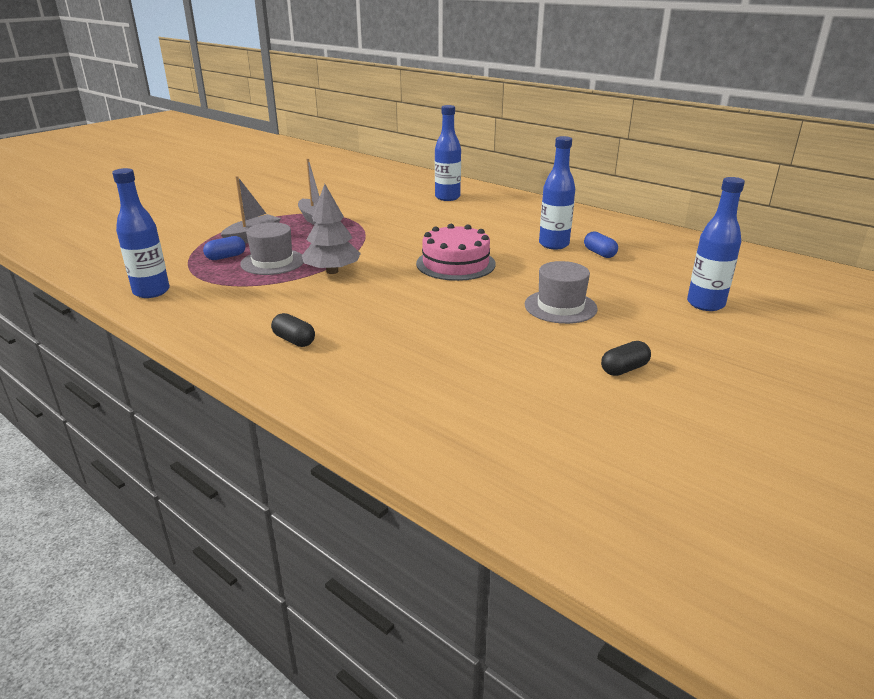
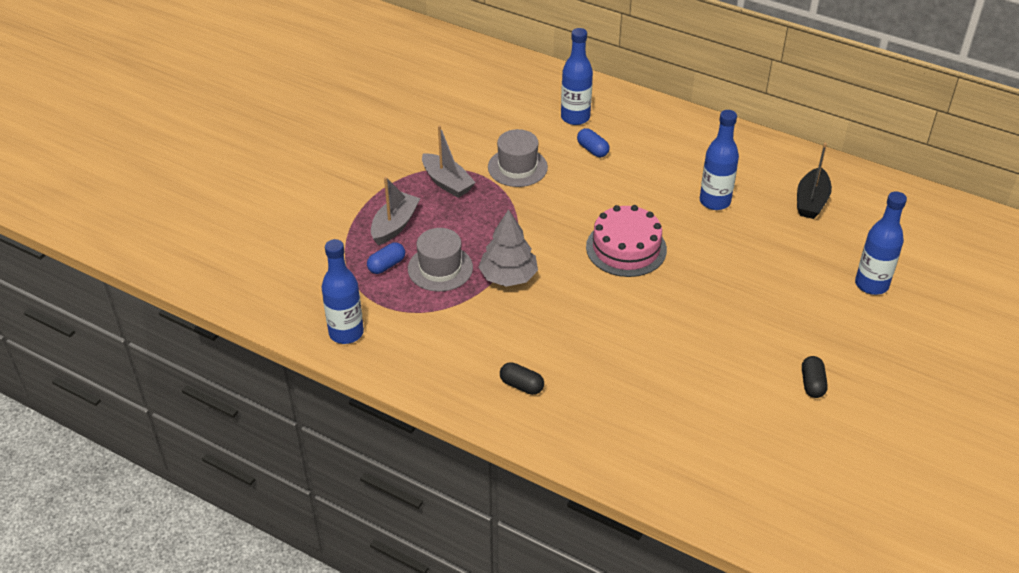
camera: 10 degrees left, 15 degrees up
grey hat [525,261,598,324] -> grey hat moved to [488,129,548,187]
blue capsule [584,231,618,258] -> blue capsule moved to [577,128,609,157]
black capsule [601,341,651,376] -> black capsule turned 45 degrees counterclockwise [802,356,828,398]
none -> black boat [797,143,832,219]

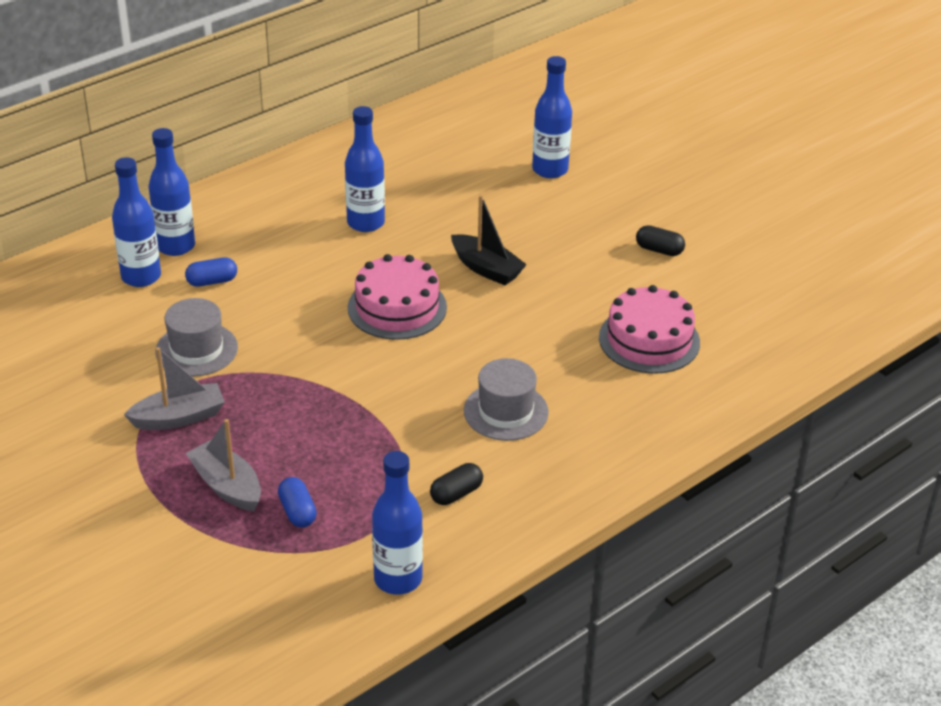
camera: 70 degrees left, 5 degrees down
grey hat [408,228,473,292] -> grey hat moved to [464,358,549,441]
grey tree [478,209,538,287] -> none
black capsule [500,362,544,395] -> black capsule moved to [430,463,483,505]
black boat [797,143,832,219] -> black boat moved to [451,195,527,285]
none -> blue bottle [148,128,195,256]
none -> pink cake [599,285,700,374]

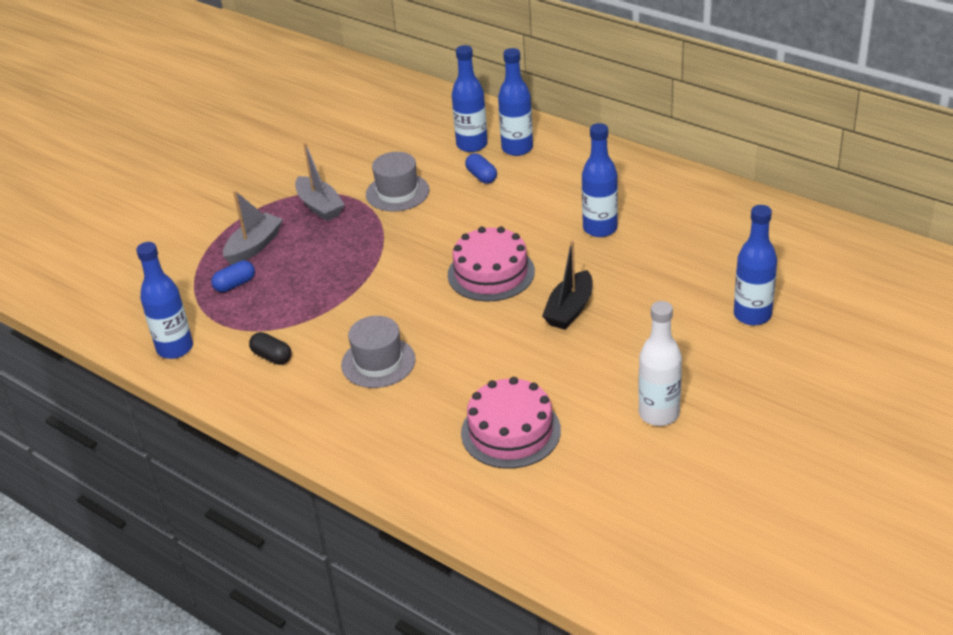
camera: 80 degrees right, 0 degrees up
black capsule [636,225,685,256] -> white bottle [638,301,682,426]

